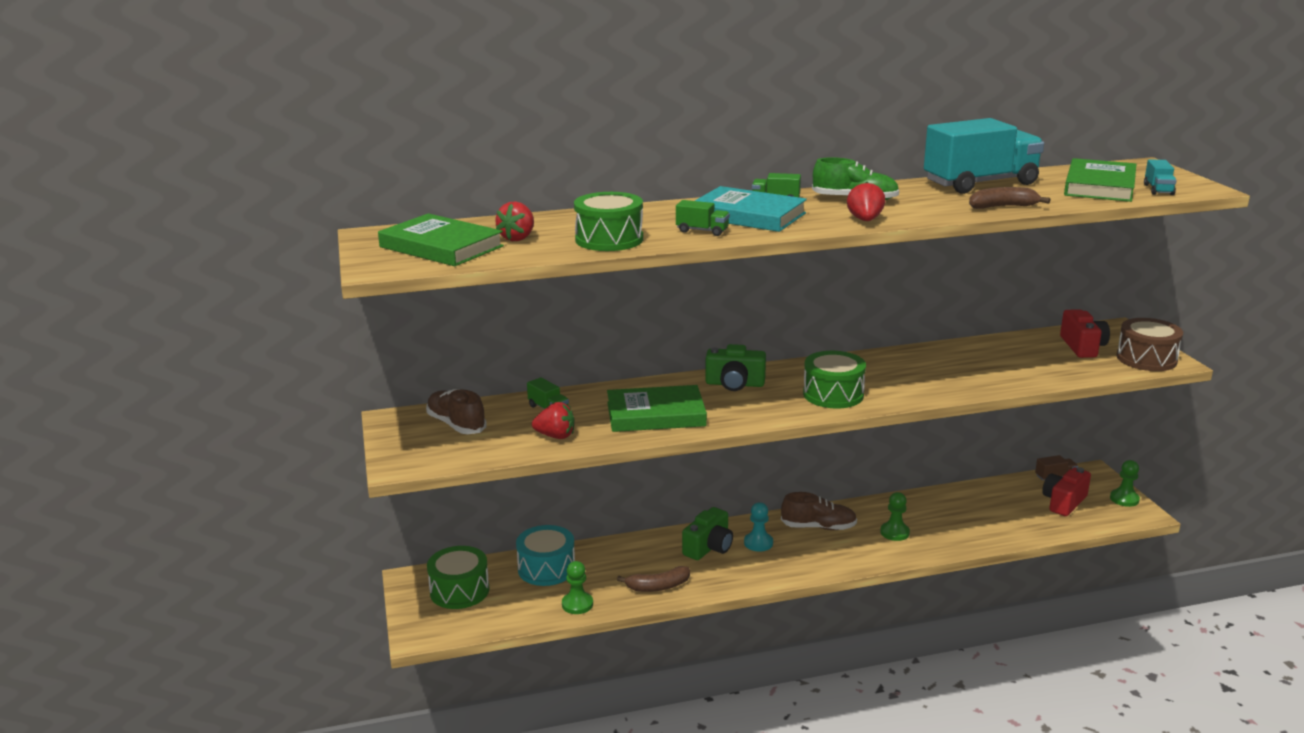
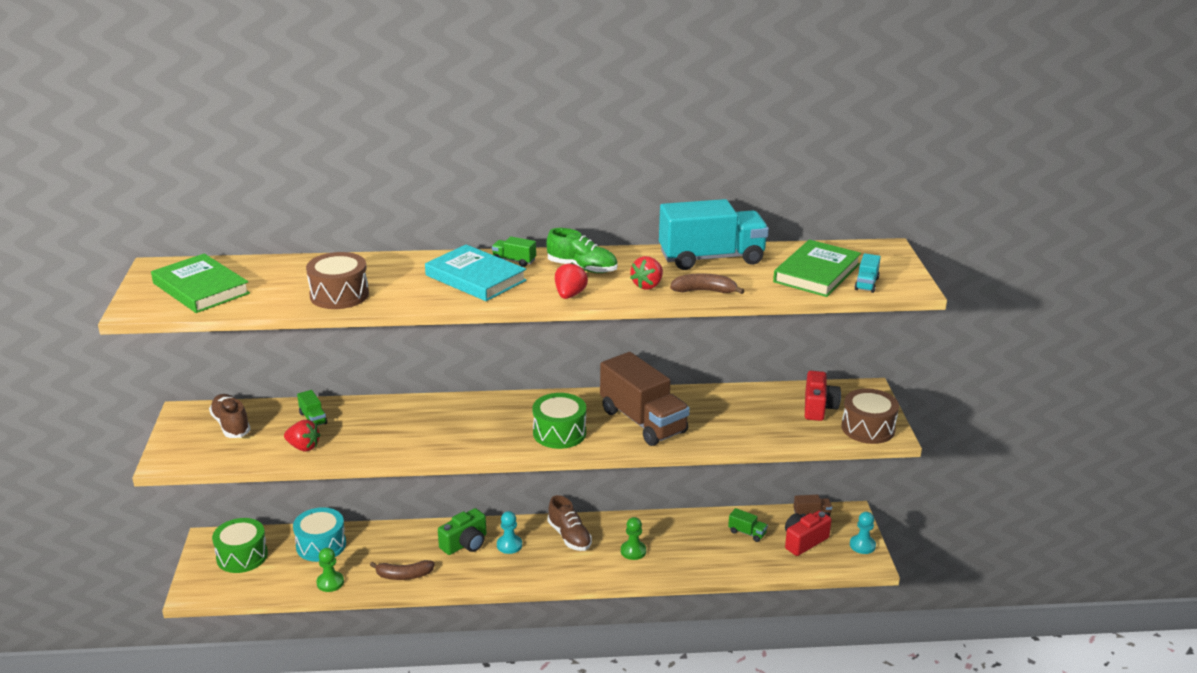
camera: 10 degrees right, 5 degrees up
red strawberry [495,201,534,241] -> red strawberry moved to [630,256,663,290]
green drum [574,192,643,251] -> brown drum [306,252,369,309]
green book [607,385,707,432] -> none
green truck [676,200,730,236] -> green truck moved to [728,508,768,542]
green camera [705,344,766,391] -> none
brown shoe [781,492,857,530] -> brown shoe turned 45 degrees clockwise [548,495,592,551]
green pawn [1110,460,1140,507] -> turquoise pawn [850,512,876,554]
none -> brown truck [600,352,690,446]

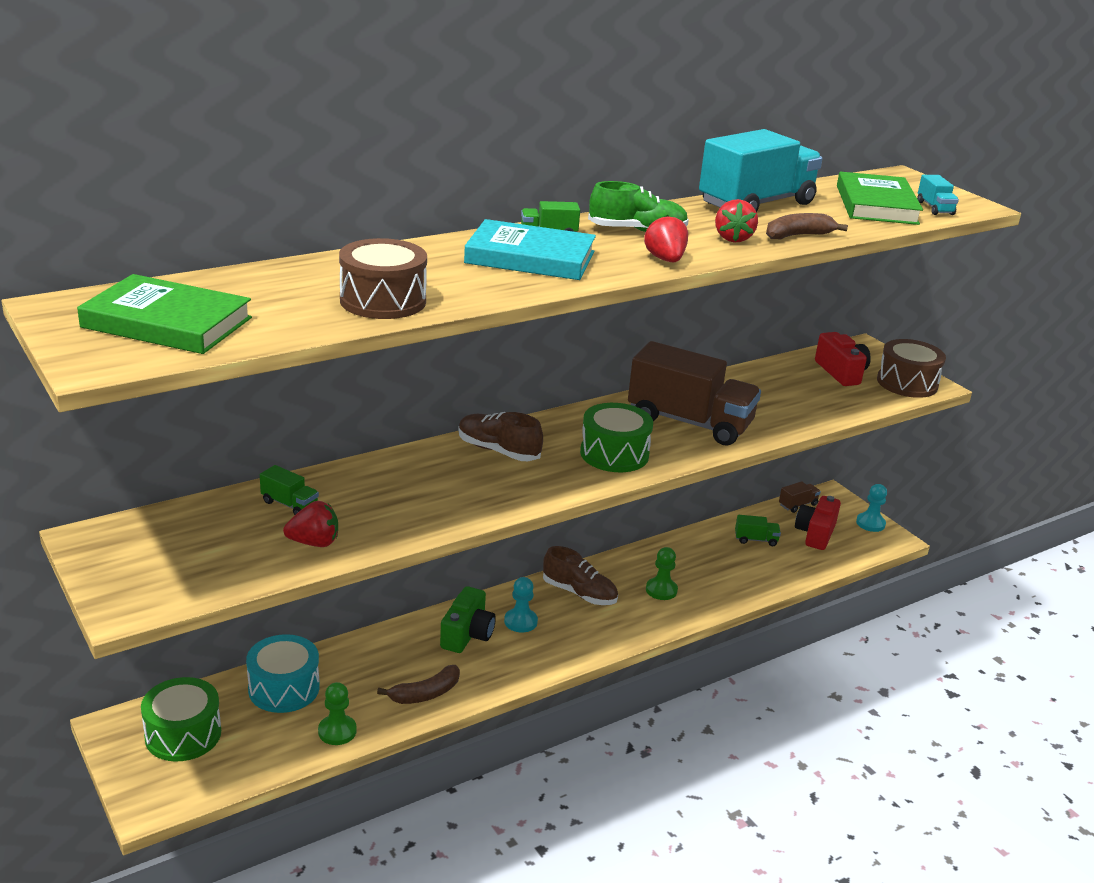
camera: 30 degrees left, 0 degrees up
brown shoe [209,394,251,438] -> brown shoe moved to [458,412,543,461]

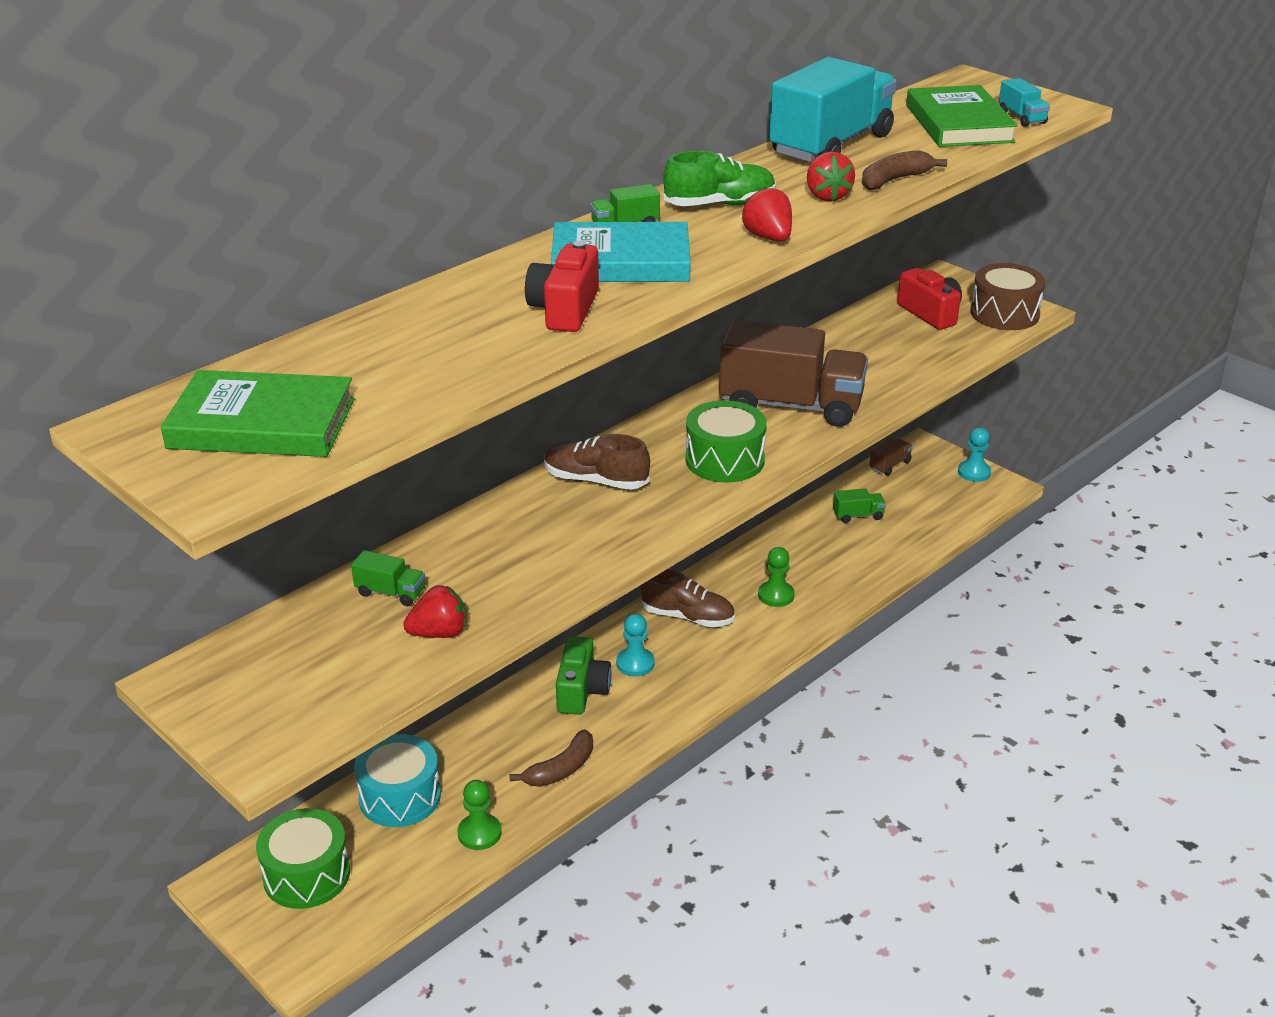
camera: 10 degrees left, 5 degrees up
brown drum [339,238,427,319] -> none
red camera [795,496,841,550] -> red camera moved to [525,241,599,332]

